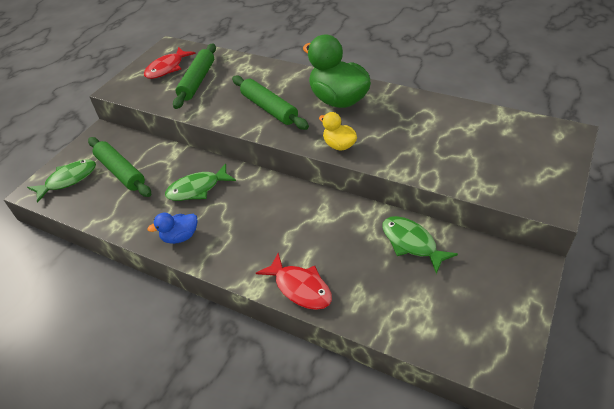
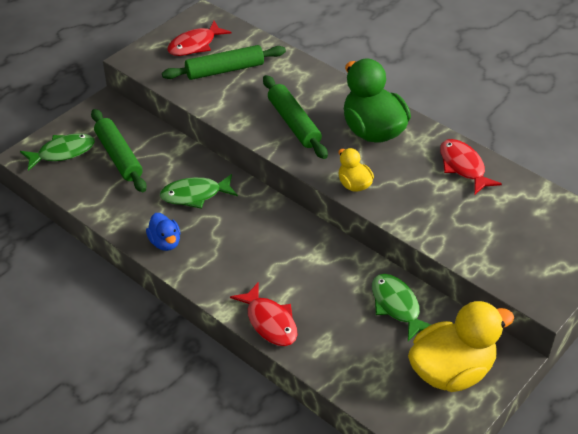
camera: 10 degrees right, 0 degrees up
blue duck [147,213,197,244] -> blue duck turned 105 degrees counterclockwise [146,213,180,251]
green rolling pin [173,44,216,109] -> green rolling pin turned 45 degrees clockwise [162,45,286,80]
none -> yellow duck [408,301,514,392]
none -> red fish [440,139,502,195]

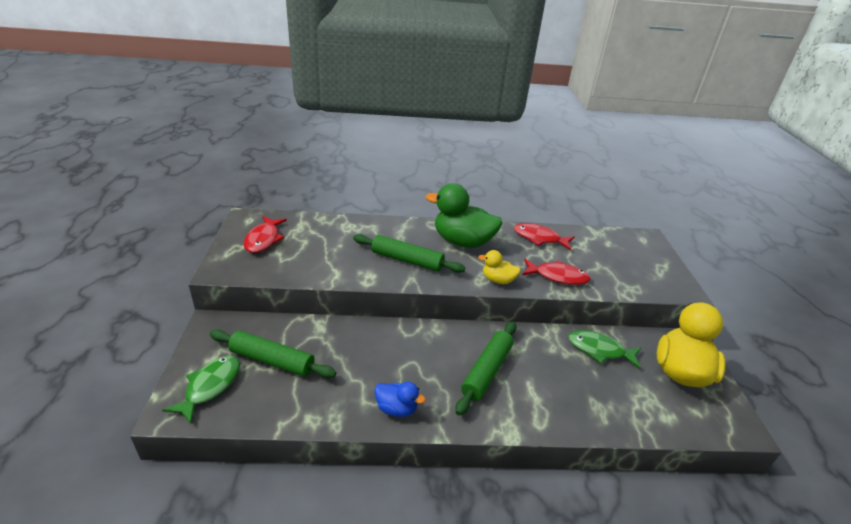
camera: 45 degrees left, 10 degrees down
green fish [160,174,238,209] -> none
green rolling pin [162,45,286,80] -> green rolling pin moved to [455,322,516,416]
red fish [230,282,298,346] -> red fish moved to [522,259,591,285]

